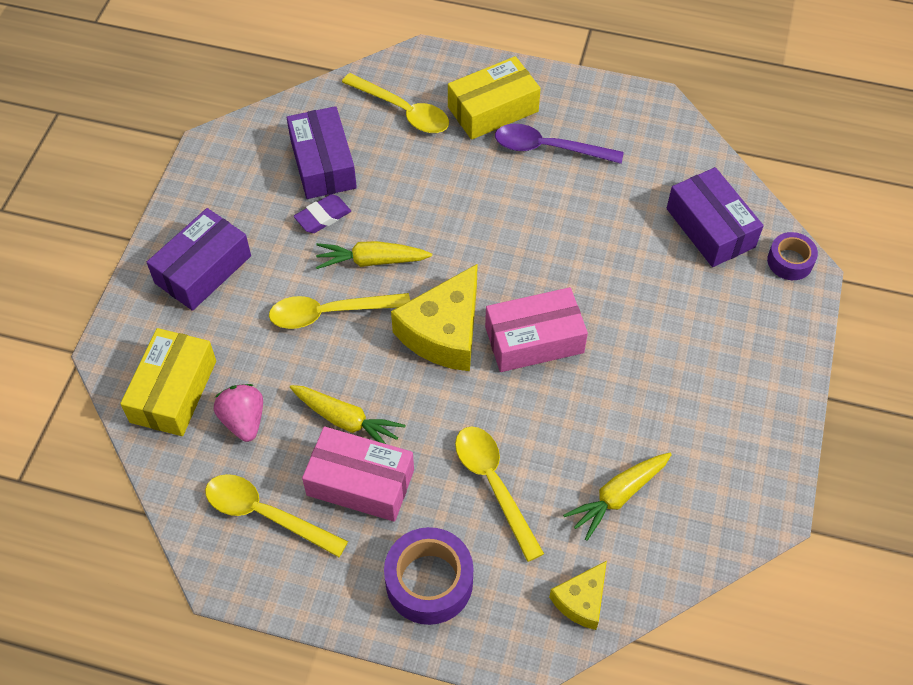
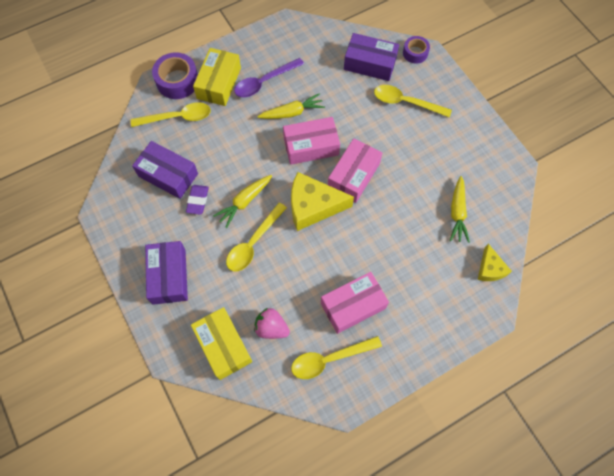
camera: 45 degrees left, 10 degrees up
yellow carrot [290,385,406,444] -> yellow carrot moved to [257,93,325,119]
purple tape [384,527,473,625] -> purple tape moved to [152,52,198,99]
yellow cheese [391,264,478,371] -> yellow cheese turned 105 degrees clockwise [291,172,354,231]
yellow spoon [455,427,544,562] -> yellow spoon moved to [374,85,452,118]
none -> pink box [283,117,340,165]

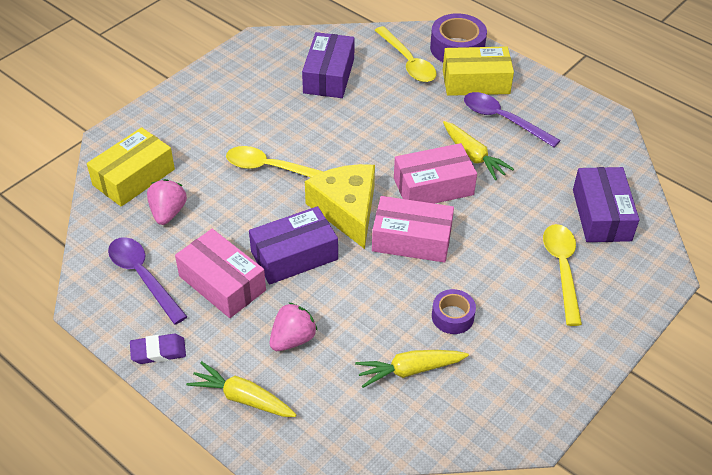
camera: 70 degrees right, 20 degrees down
purple box [145,241,188,305] -> purple box moved to [249,206,338,285]
purple eraser [186,185,209,215] -> purple eraser moved to [130,334,186,364]
yellow carrot [213,175,272,228] -> yellow carrot moved to [186,361,296,417]
pink box [283,117,340,165] -> pink box turned 75 degrees counterclockwise [394,143,477,204]
yellow spoon [291,336,382,379] -> purple spoon [108,237,187,325]
purple tape [403,36,430,64] -> purple tape moved to [432,289,476,334]
yellow cheese [478,244,512,281] -> none
none -> pink strawberry [270,302,317,351]

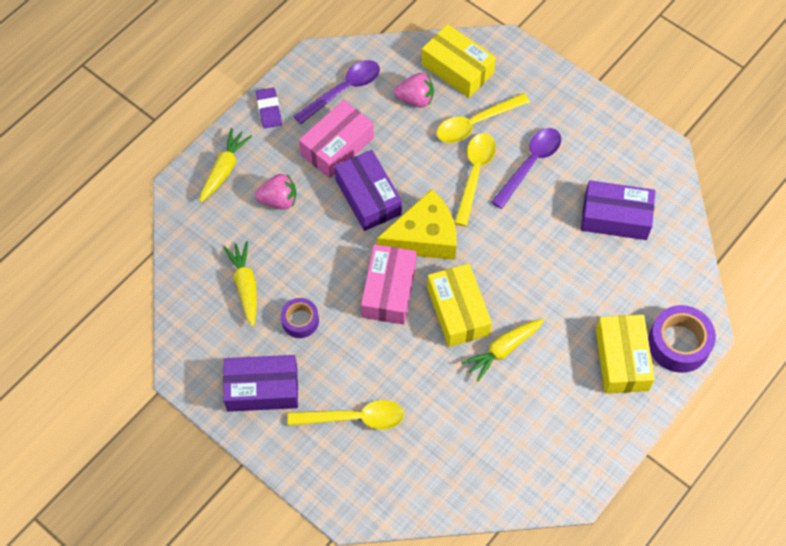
camera: 90 degrees right, 15 degrees up
pink strawberry [270,302,317,351] -> pink strawberry turned 45 degrees counterclockwise [255,174,296,209]
yellow spoon [374,26,437,82] -> yellow spoon moved to [437,93,530,143]
pink box [394,143,477,204] -> yellow box [427,263,492,347]
purple spoon [464,92,560,148] -> purple spoon moved to [491,128,561,209]
purple box [573,167,639,242] -> purple box moved to [223,355,298,412]

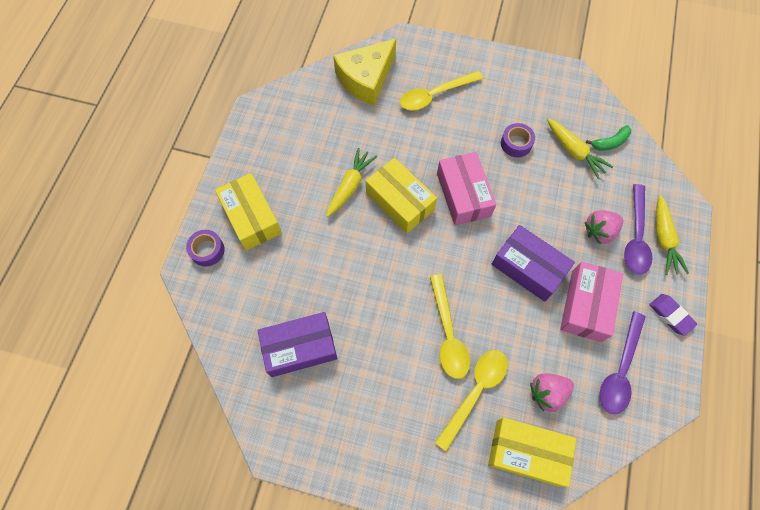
camera: 155 degrees right, 5 degrees up
purple box [223,355,298,412] -> none
yellow cheese [377,189,456,260] -> yellow cheese moved to [333,39,396,106]
purple spoon [491,128,561,209] -> purple spoon moved to [624,184,652,274]
purple tape [648,305,716,373] -> purple tape [186,230,225,267], size x0.61
none -> green banana [586,125,631,151]

